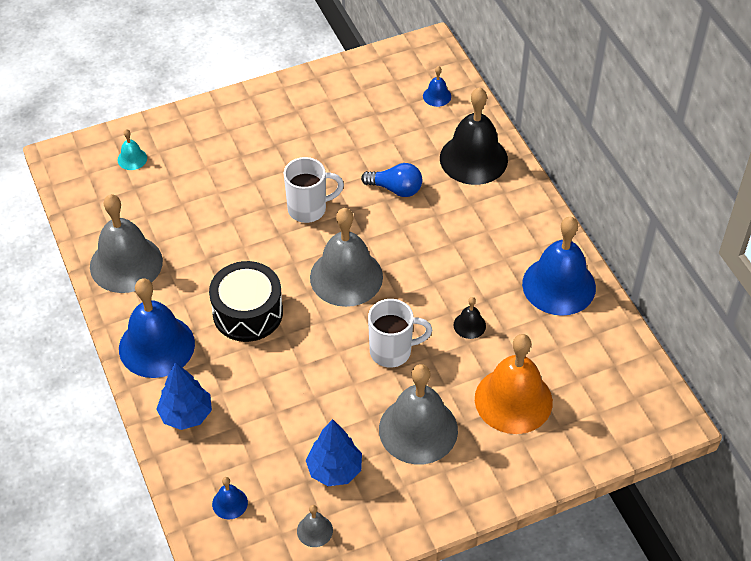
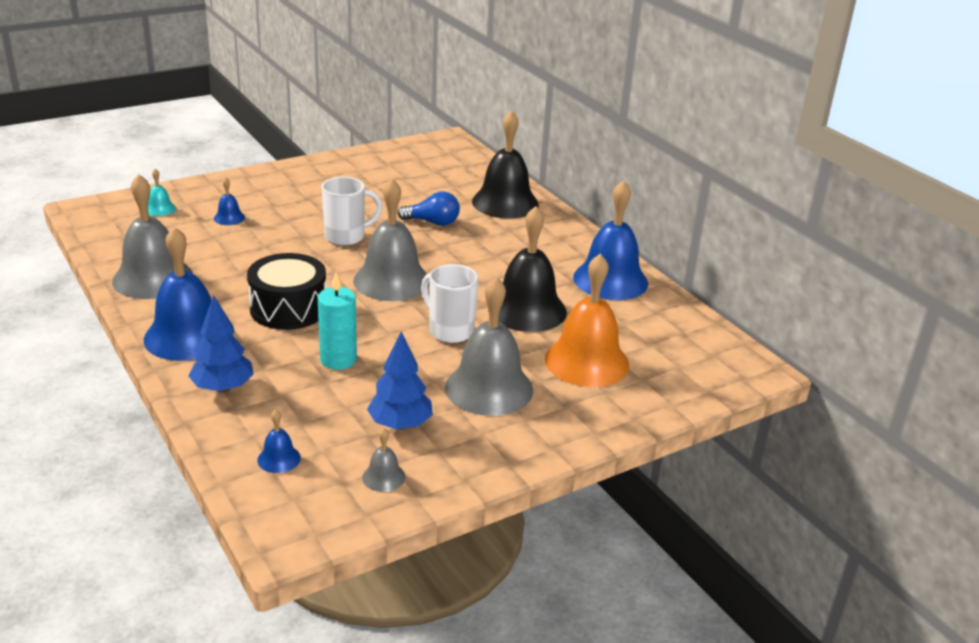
camera: 10 degrees left, 20 degrees down
white mug [368,299,432,368] -> white mug turned 120 degrees counterclockwise [421,264,479,343]
blue bell [423,66,451,107] -> blue bell moved to [214,178,245,225]
black bell [453,297,486,339] -> black bell [488,206,567,332], size x2.31
none -> turquoise candle [318,272,357,370]

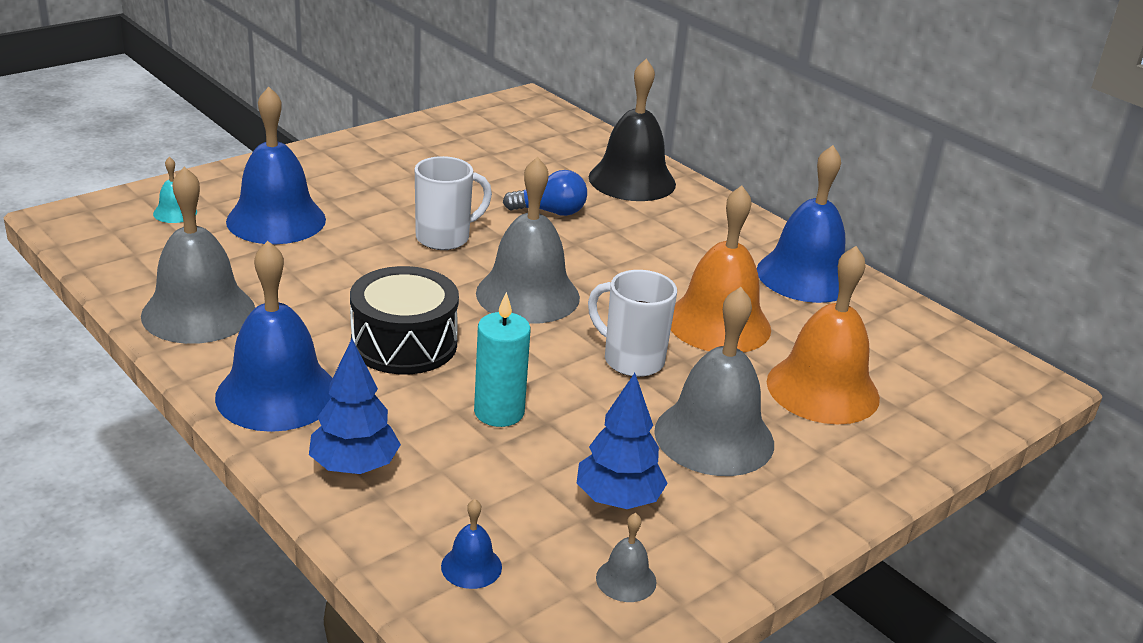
camera: 10 degrees left, 0 degrees up
blue bell [214,178,245,225] -> blue bell [226,87,326,244], size x2.31
black bell [488,206,567,332] -> orange bell [671,185,771,352]

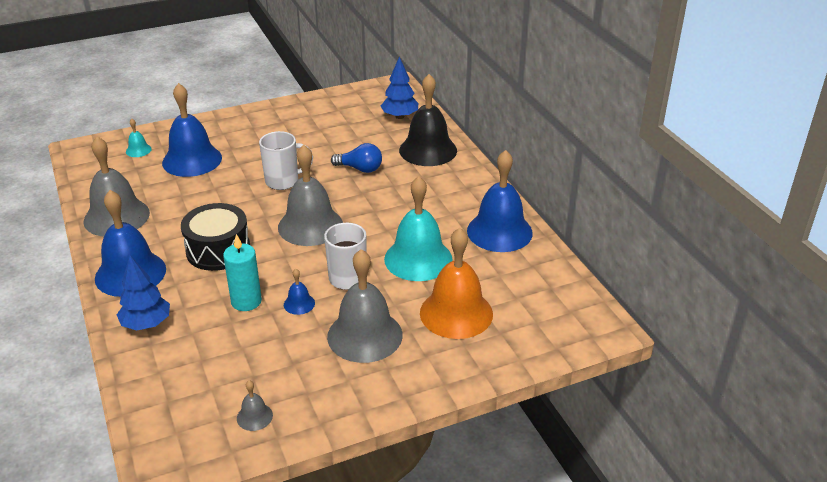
camera: 20 degrees right, 5 degrees up
blue bell [441,499,502,589] -> blue bell moved to [284,269,315,315]
blue tree [577,373,668,509] -> blue tree moved to [381,57,418,119]
orange bell [671,185,771,352] -> turquoise bell [384,176,453,281]

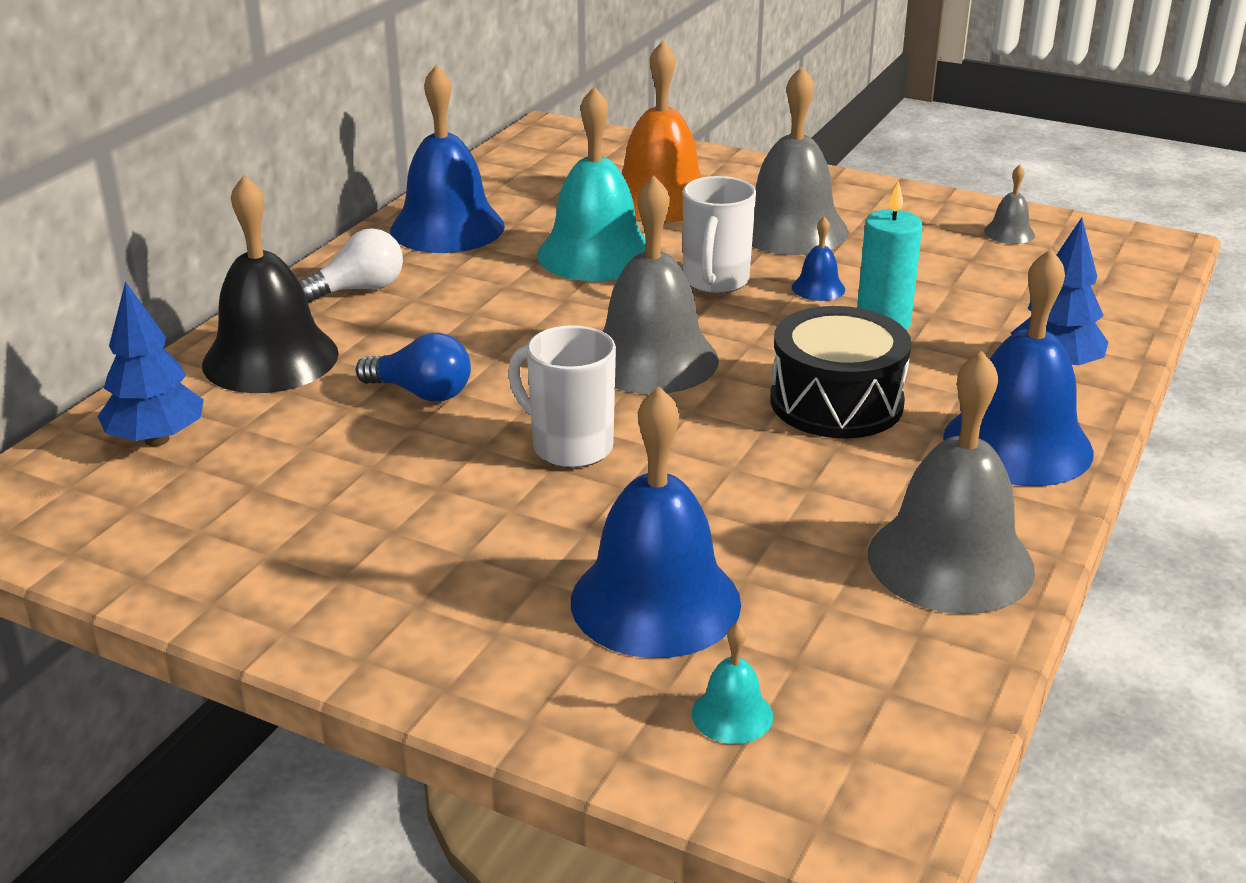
camera: 130 degrees left, 5 degrees down
blue light bulb [331,143,382,173] -> blue light bulb turned 135 degrees clockwise [356,333,471,402]
none -> white light bulb [299,228,403,303]

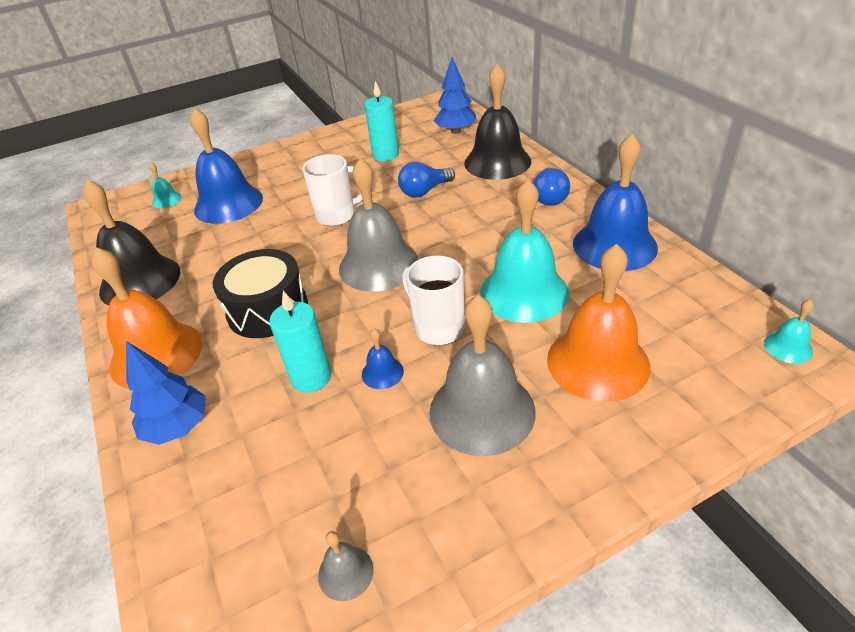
camera: 130 degrees right, 10 degrees up
white light bulb [299,228,403,303] -> blue light bulb [533,167,570,206]
grey bell [868,351,1035,614] -> black bell [83,179,180,305]
blue bell [943,249,1094,486] -> orange bell [91,247,203,389]
none -> turquoise candle [364,81,399,162]
none -> turquoise bell [764,299,814,364]

